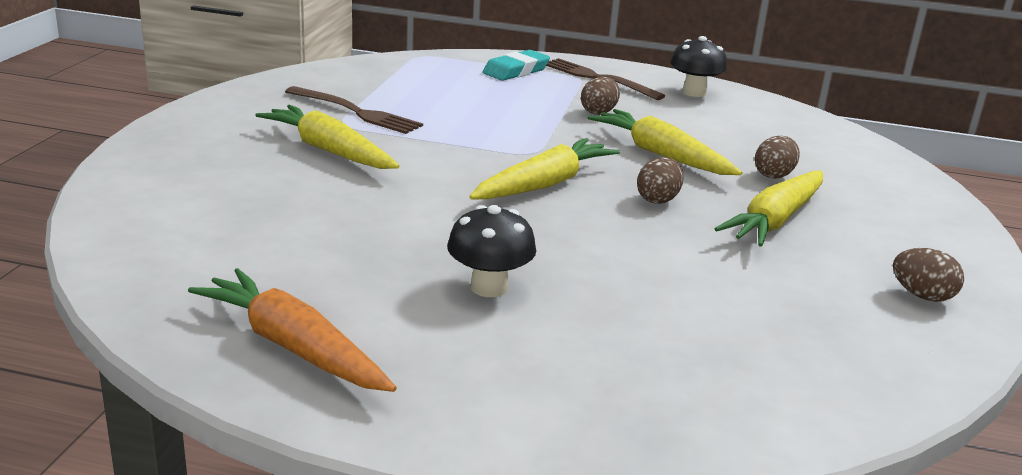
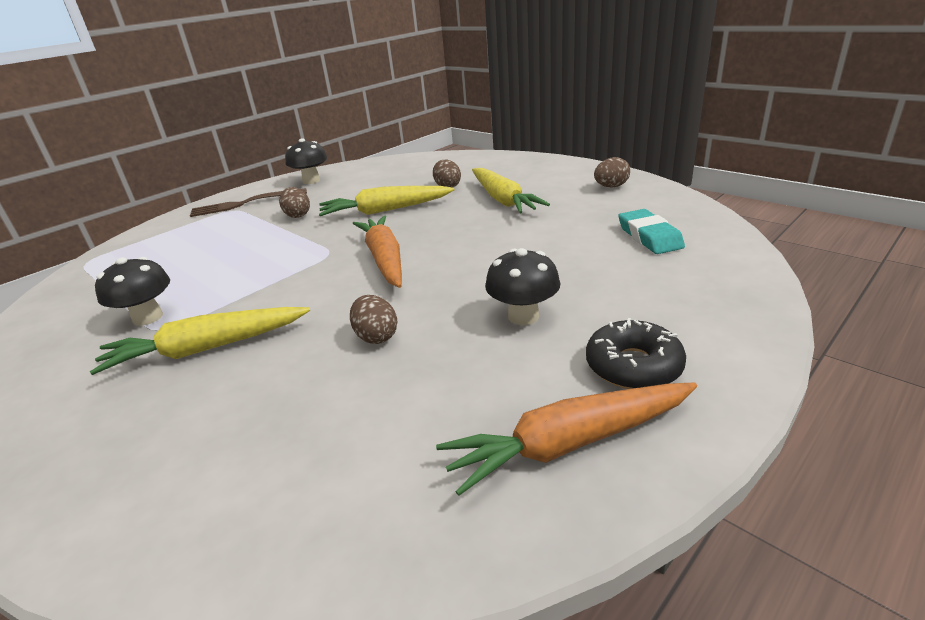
camera: 55 degrees left, 5 degrees up
brown fork [285,86,423,134] -> black mushroom [95,257,170,326]
yellow carrot [469,138,620,199] -> orange carrot [353,216,402,288]
turquoise eraser [482,50,550,81] -> turquoise eraser moved to [618,209,685,254]
brown egg [637,157,684,204] -> brown egg moved to [350,295,397,344]
none -> black donut [586,318,686,389]

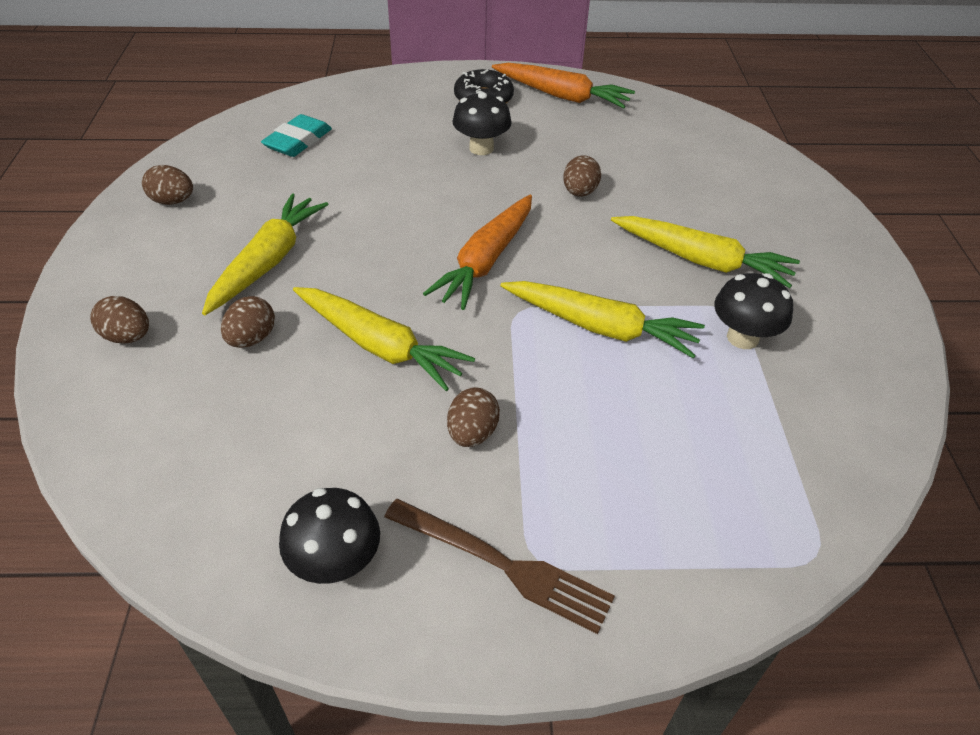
camera: 140 degrees left, 15 degrees up
none -> brown egg [90,296,149,343]
none -> yellow carrot [500,281,705,358]

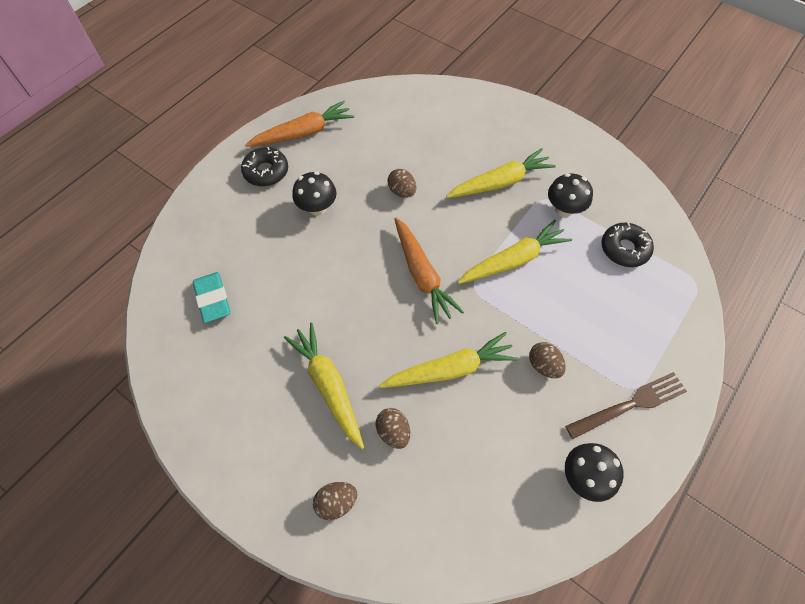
camera: 50 degrees left, 15 degrees up
brown egg [142,165,193,205] -> none
none -> black donut [602,222,654,267]

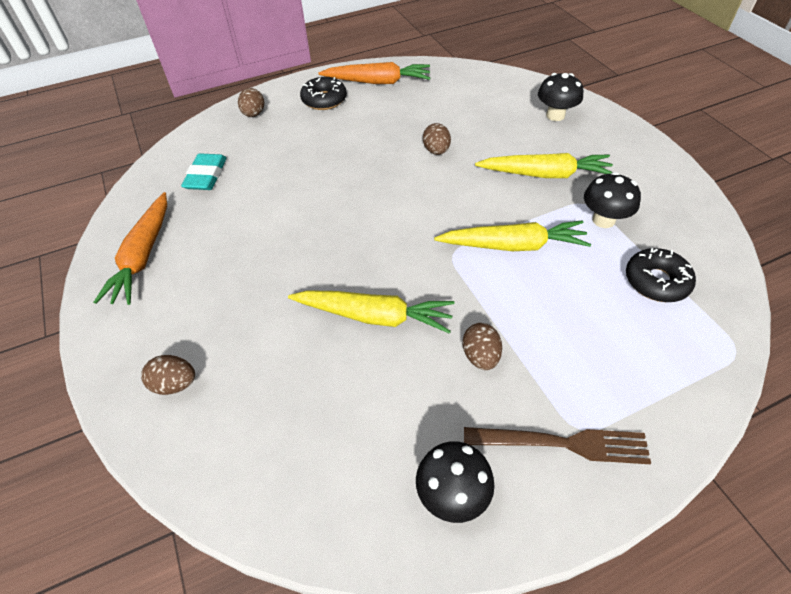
camera: 30 degrees right, 10 degrees down
yellow carrot [284,322,364,449] -> none
black mushroom [292,171,337,216] -> black mushroom moved to [538,73,583,121]
brown egg [376,408,410,449] -> brown egg moved to [238,88,264,117]
orange carrot [394,217,464,324] -> orange carrot moved to [93,192,167,305]

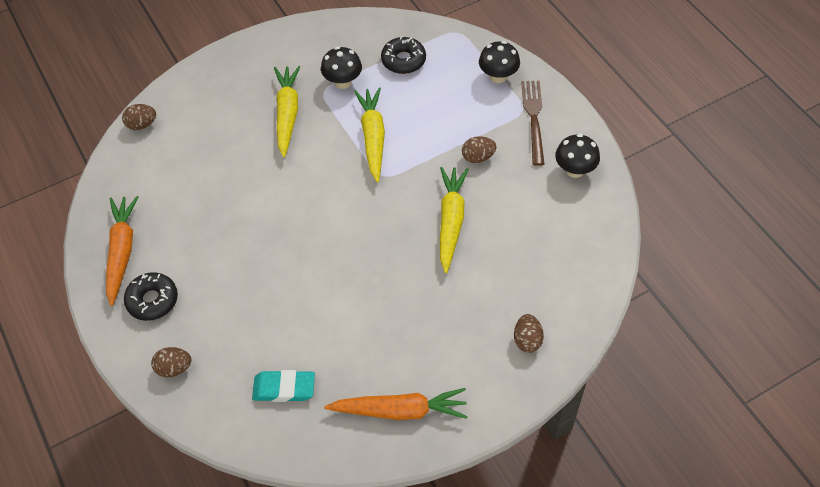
camera: 95 degrees left, 5 degrees up
brown egg [423,123,451,155] -> brown egg moved to [122,104,156,130]
black mushroom [538,73,583,121] -> black mushroom moved to [479,41,520,83]

